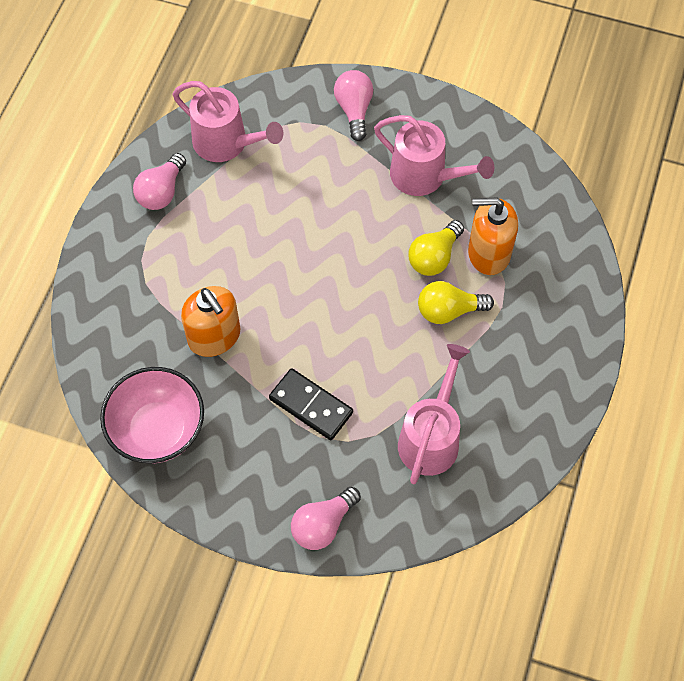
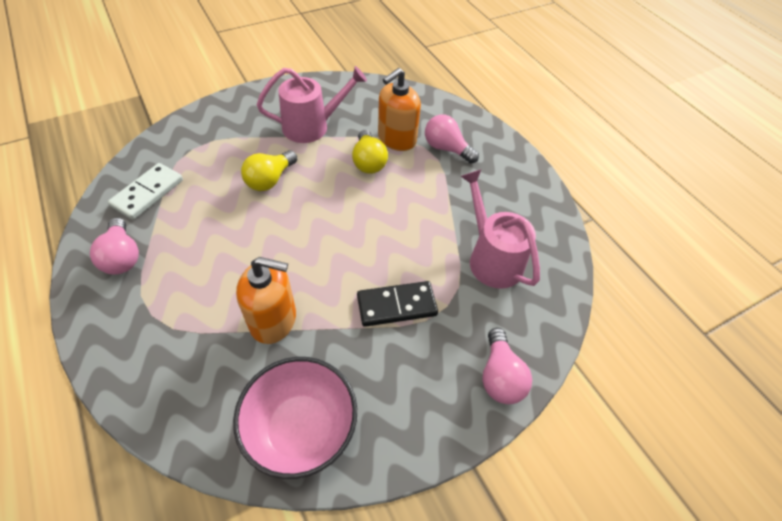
camera: 50 degrees left, 10 degrees down
pink watering can [173,81,283,162] -> white domino [108,163,183,220]
pink light bulb [334,70,373,141] -> pink light bulb moved to [425,115,479,163]
yellow light bulb [418,281,494,324] -> yellow light bulb moved to [241,150,297,191]

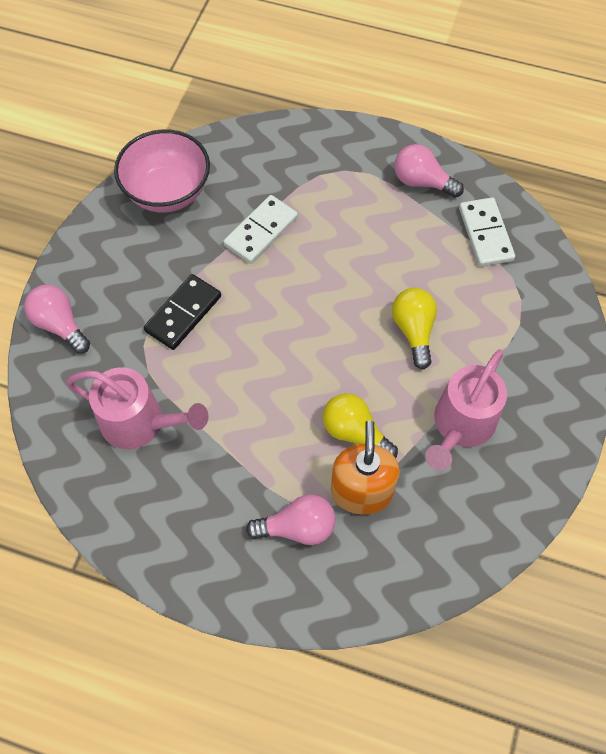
camera: 140 degrees right, 10 degrees up
orange soap dispenser [236,257,296,344] -> white domino [223,195,298,264]

